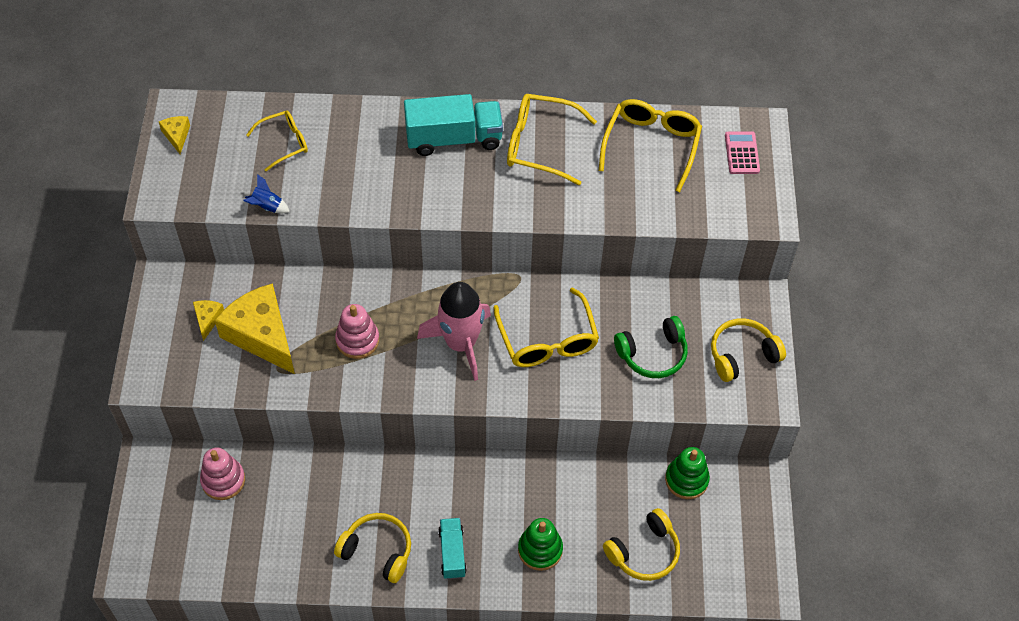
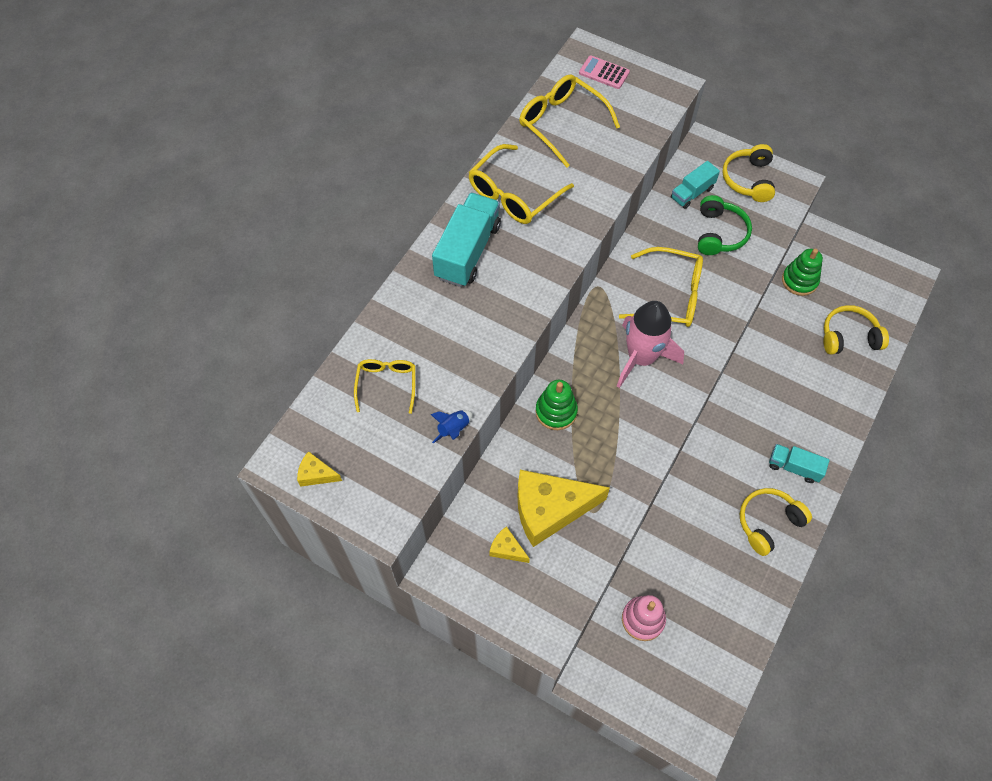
camera: 60 degrees left, 5 degrees up
pink stacking toy [335,304,379,359] -> none
green stacking toy [518,518,563,571] -> green stacking toy moved to [535,380,578,430]
yellow headphones [603,508,680,581] -> yellow headphones turned 90 degrees counterclockwise [824,305,889,355]
none -> turquoise truck [671,161,720,209]

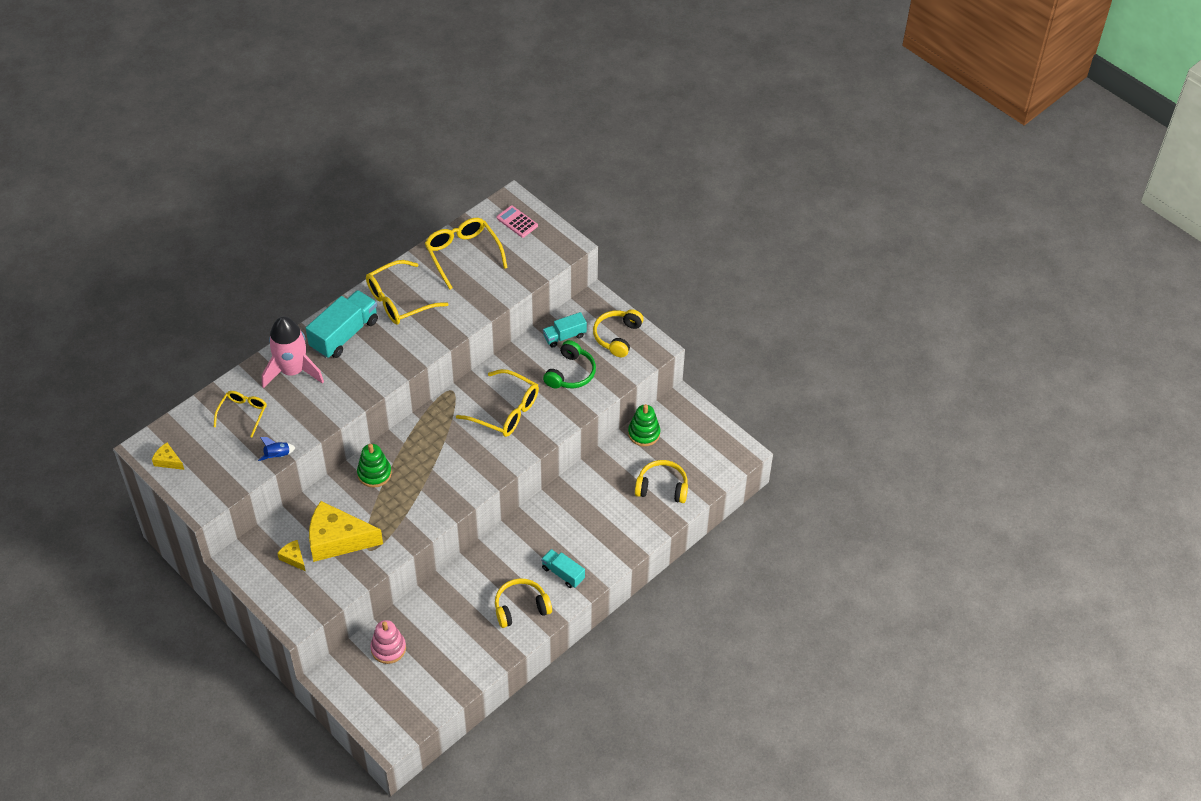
camera: 15 degrees right, 10 degrees down
pink rocket [617,301,684,388] -> pink rocket moved to [262,317,324,388]

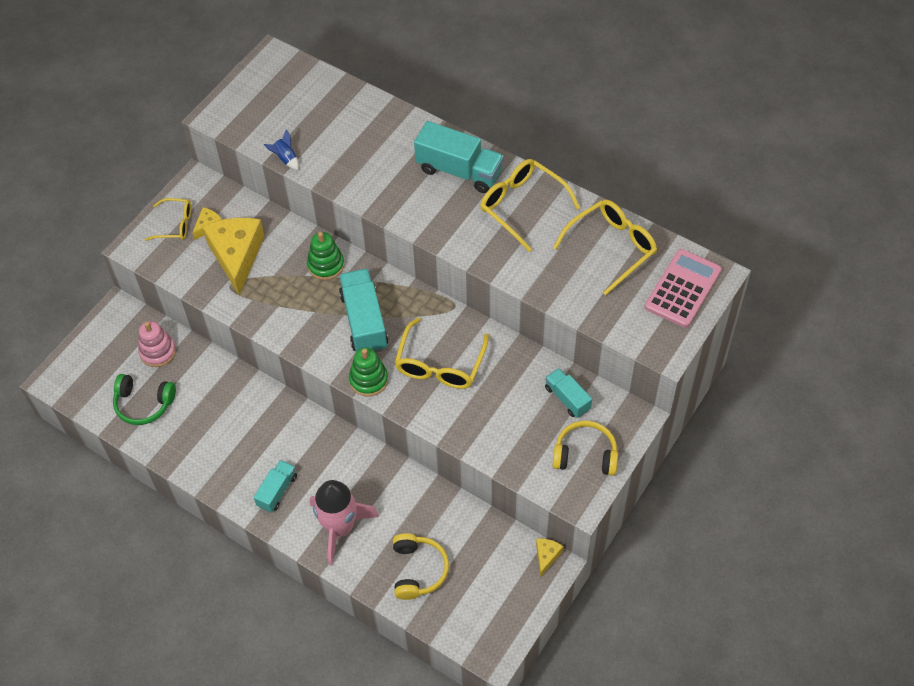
camera: 80 degrees right, 5 degrees up
yellow cheese [152,443,184,470] -> yellow cheese moved to [536,538,563,576]
yellow glasses [214,391,267,437] -> yellow glasses moved to [145,198,191,241]
pink rocket [262,317,324,388] -> pink rocket moved to [310,480,379,565]
yellow headphones [495,578,552,628] -> none
pink calculator [496,205,538,238] -> pink calculator [645,249,721,328], size x1.70
green headphones [543,340,596,389] -> green headphones moved to [113,374,176,425]
green stacking toy [628,404,660,446] -> green stacking toy moved to [349,348,388,397]
none -> turquoise truck [339,269,388,352]

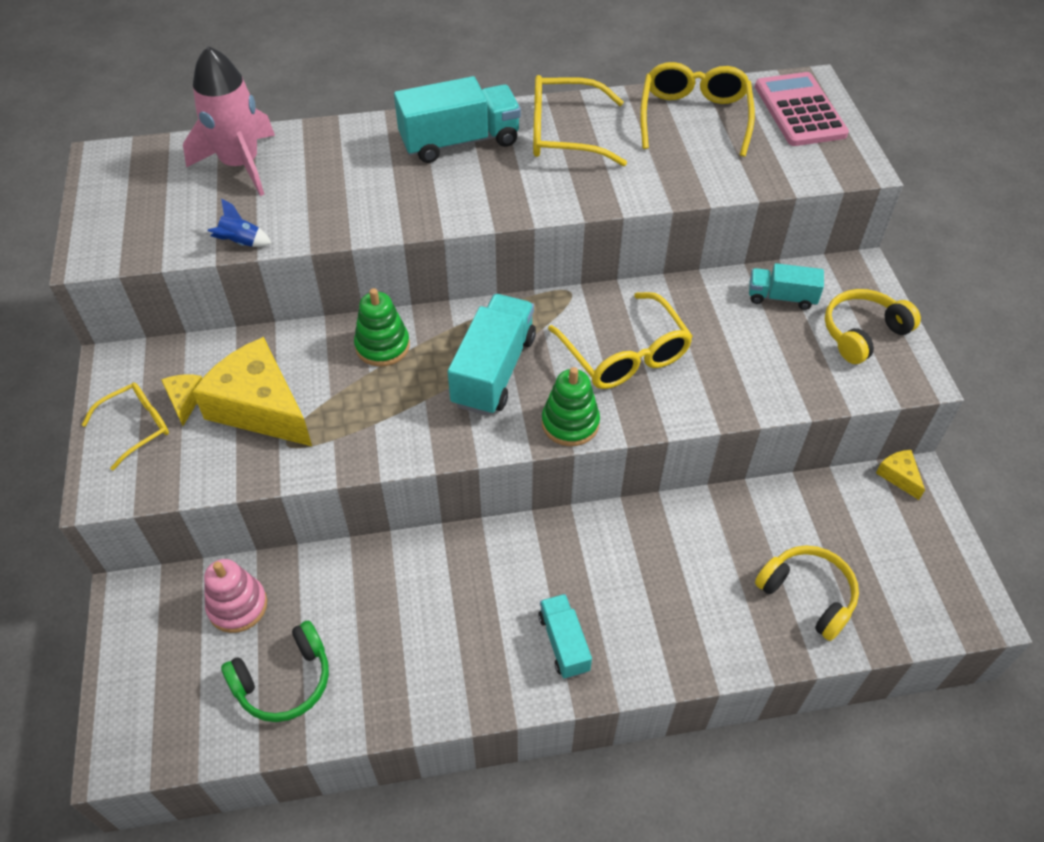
camera: 45 degrees left, 5 degrees down
pink rocket [310,480,379,565] -> pink rocket moved to [183,46,275,196]
turquoise truck [339,269,388,352] -> turquoise truck turned 75 degrees clockwise [448,294,536,416]

